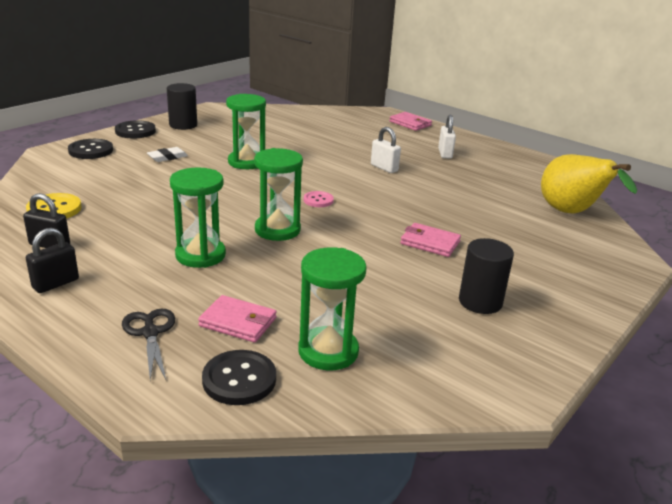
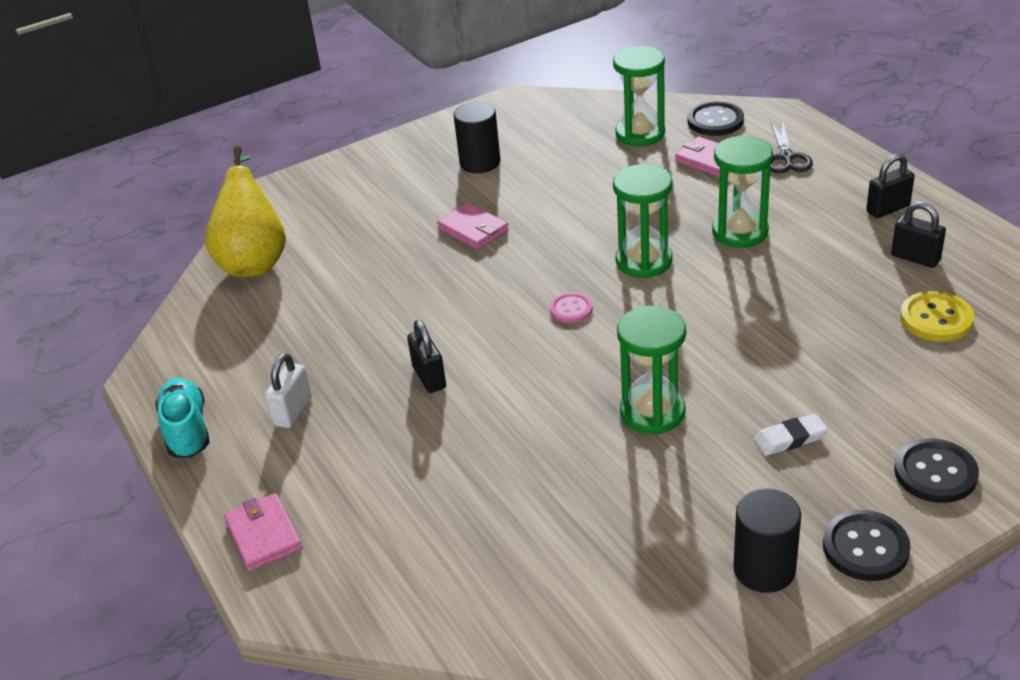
camera: 155 degrees left, 10 degrees up
white padlock [371,127,401,173] -> black padlock [407,320,446,393]
none -> turquoise shoe [155,378,210,458]

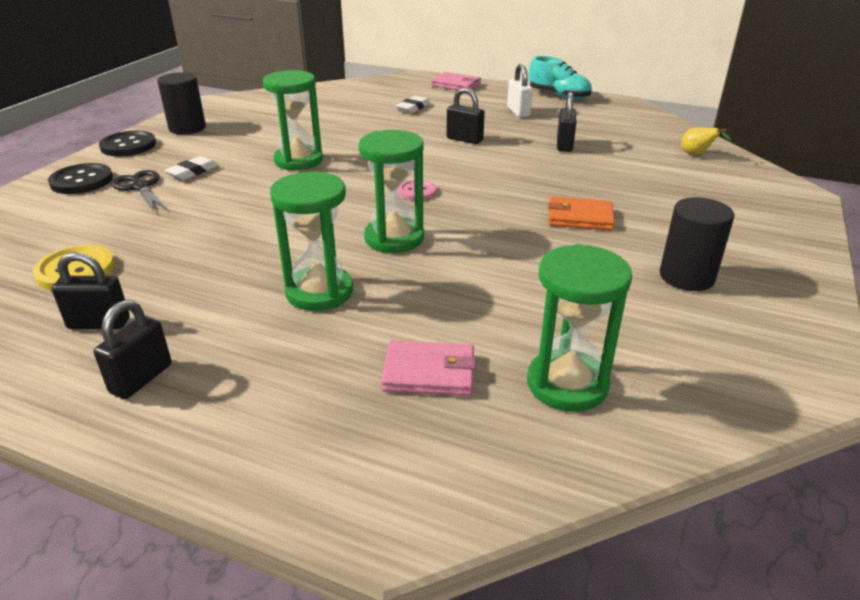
camera: 140 degrees right, 5 degrees down
yellow pear [205,146,286,277] -> yellow pear [681,128,732,155], size x0.40
pink wallet [437,203,509,250] -> orange wallet [548,197,615,231]
black button [687,101,744,136] -> none
black scissors [770,122,813,173] -> black scissors moved to [111,170,168,211]
none -> white eraser [396,96,430,113]
none -> black padlock [557,92,576,152]

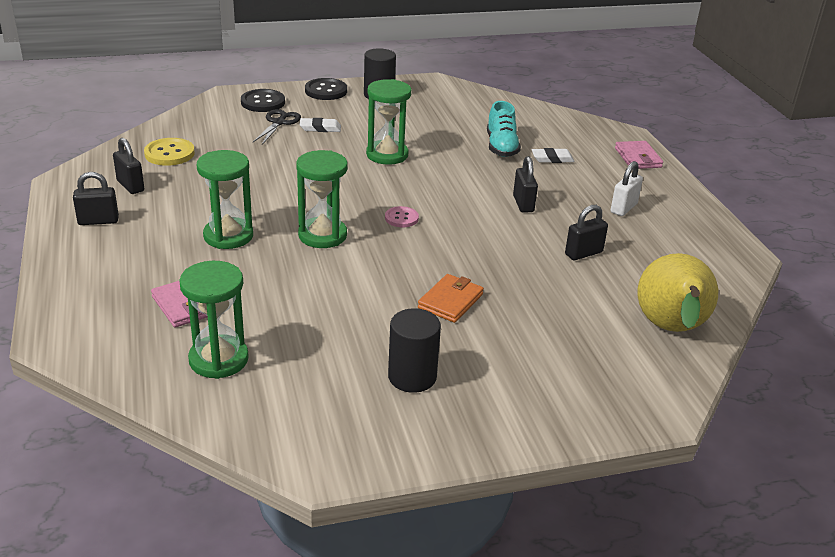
camera: 50 degrees right, 0 degrees up
turquoise shoe [529,56,592,100] -> turquoise shoe moved to [487,101,521,157]
orange wallet [548,197,615,231] -> orange wallet turned 60 degrees clockwise [418,274,484,323]
yellow pear [681,128,732,155] -> yellow pear [638,253,718,332], size x2.48

